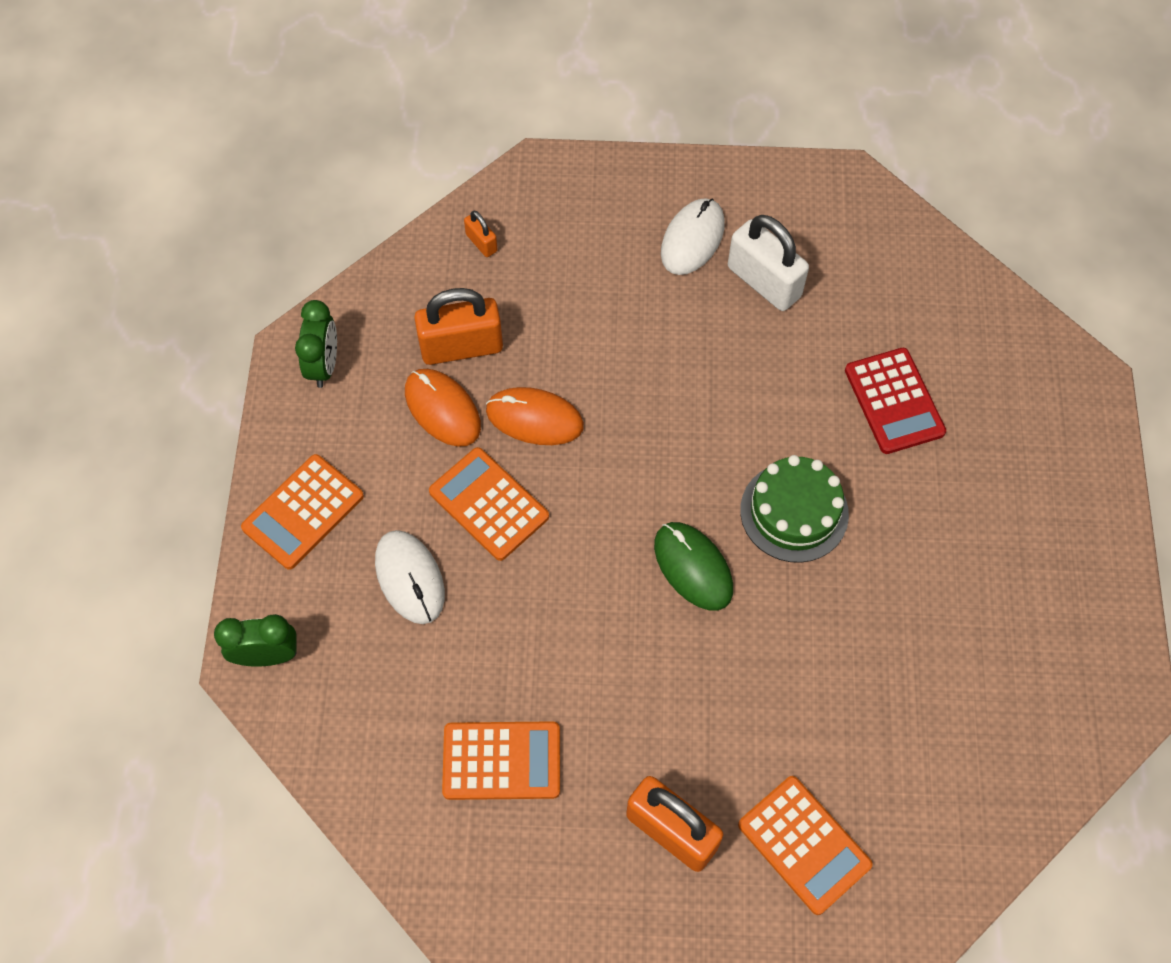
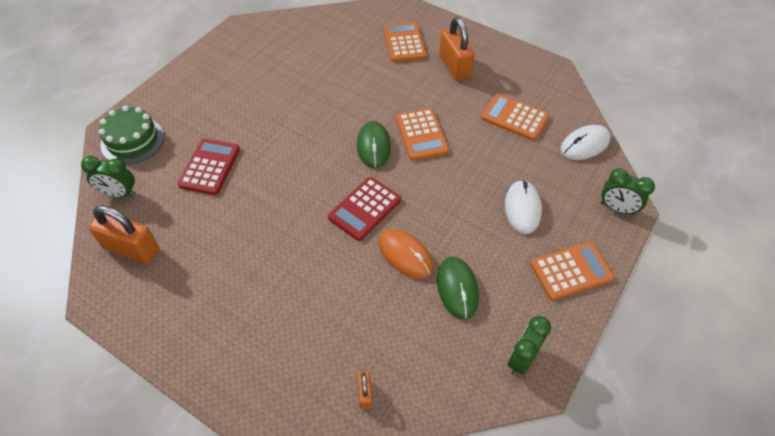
camera: 150 degrees left, 10 degrees down
orange mouse [405,369,481,447] -> green mouse [437,257,479,320]
orange padlock [414,288,503,365] -> orange padlock moved to [89,205,159,264]
orange calculator [429,447,549,561] -> orange calculator moved to [396,108,449,160]
white mouse [661,198,725,275] -> white mouse moved to [560,125,611,160]
white padlock [728,215,809,311] -> none
green cake [740,455,849,563] -> green cake moved to [99,106,164,165]
none -> green clock [81,156,136,197]
none -> red calculator [328,177,401,241]

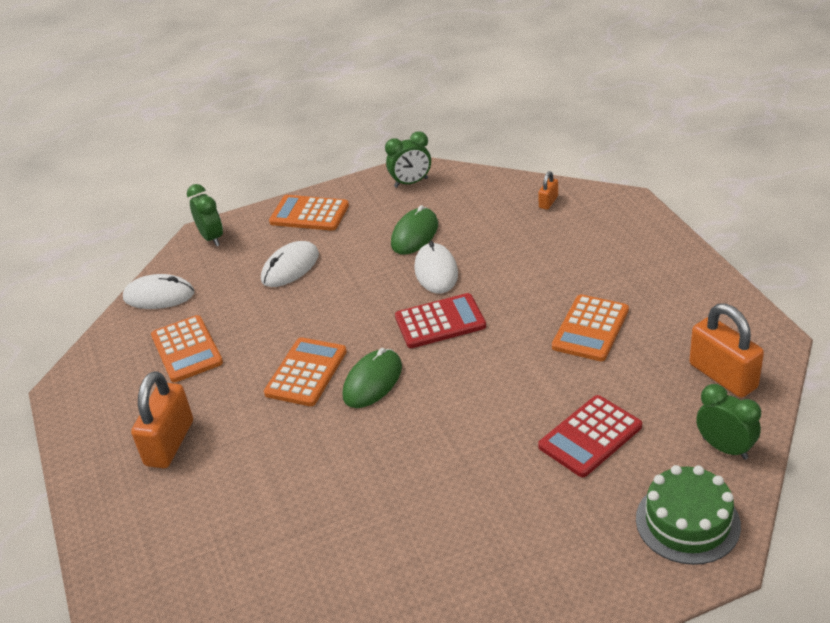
camera: 140 degrees left, 15 degrees down
orange mouse [379,229,433,279] -> white mouse [414,241,458,294]
orange calculator [384,22,427,62] -> orange calculator moved to [552,294,629,361]

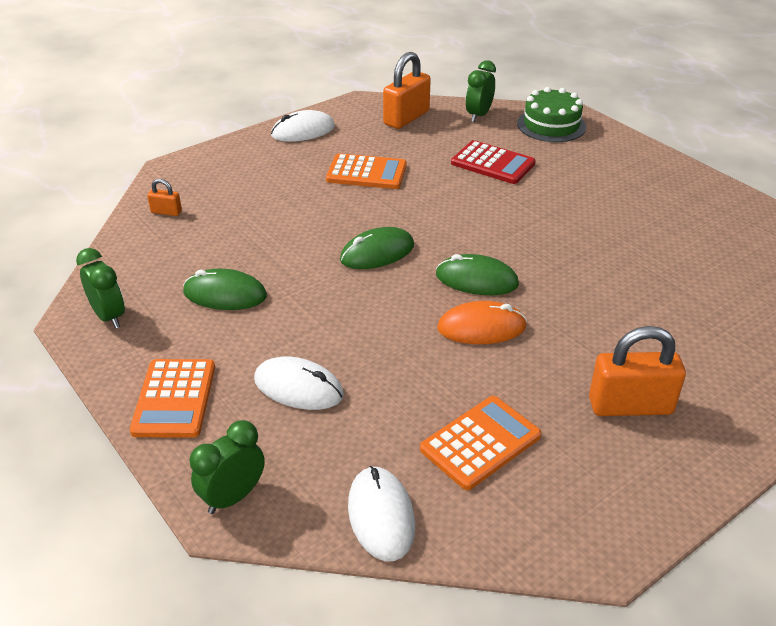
camera: 110 degrees left, 0 degrees up
orange calculator [264,337,347,406] -> orange mouse [437,301,527,344]
red calculator [395,293,486,348] -> green mouse [340,227,414,269]
white mouse [414,241,458,294] -> white mouse moved to [271,110,335,142]

